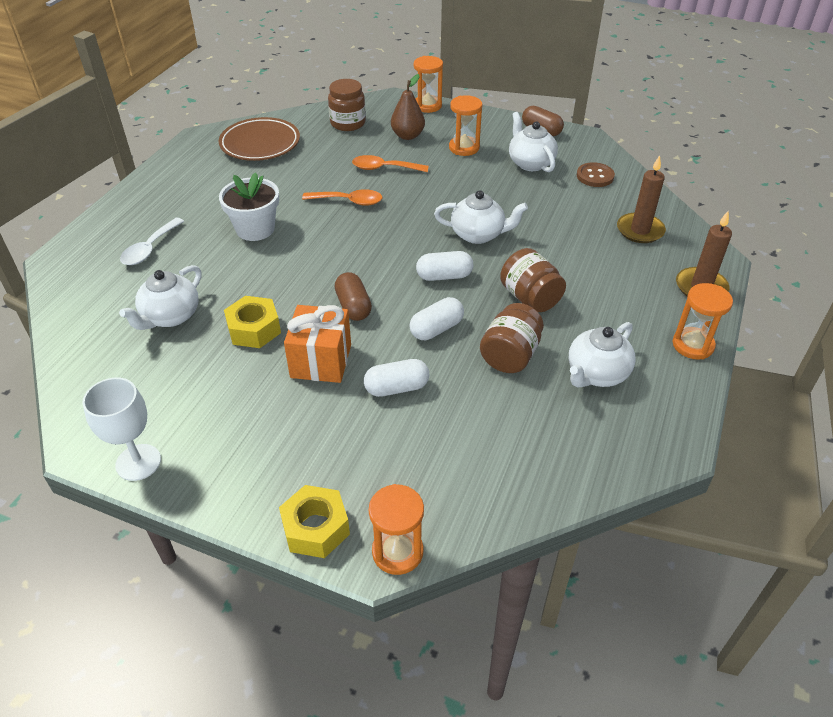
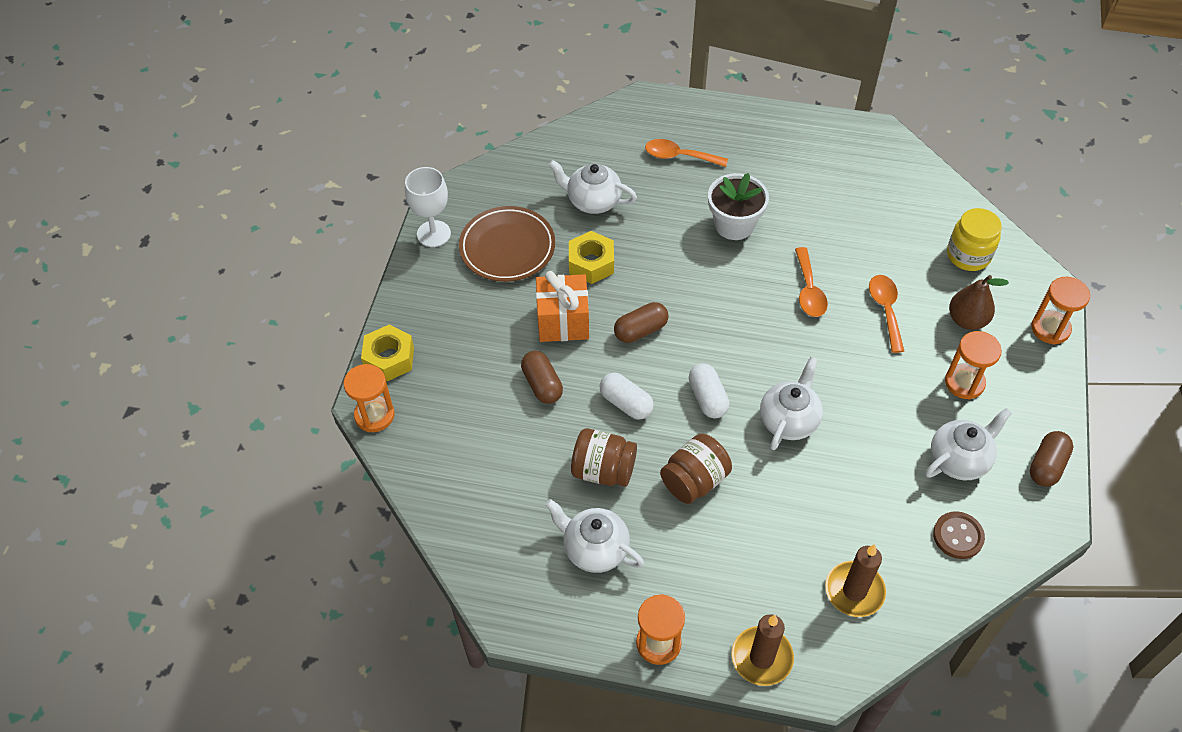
camera: 80 degrees right, 10 degrees up
white spoon [120,218,184,265] -> orange spoon [645,139,728,167]
brown plate [219,117,300,161] -> brown plate moved to [459,206,555,282]
brown jar [328,79,366,131] -> yellow jar [947,208,1002,271]
white capsule [364,359,429,397] -> brown capsule [521,351,563,404]
white teapot [434,190,528,244] -> white teapot turned 150 degrees counterclockwise [760,357,823,450]

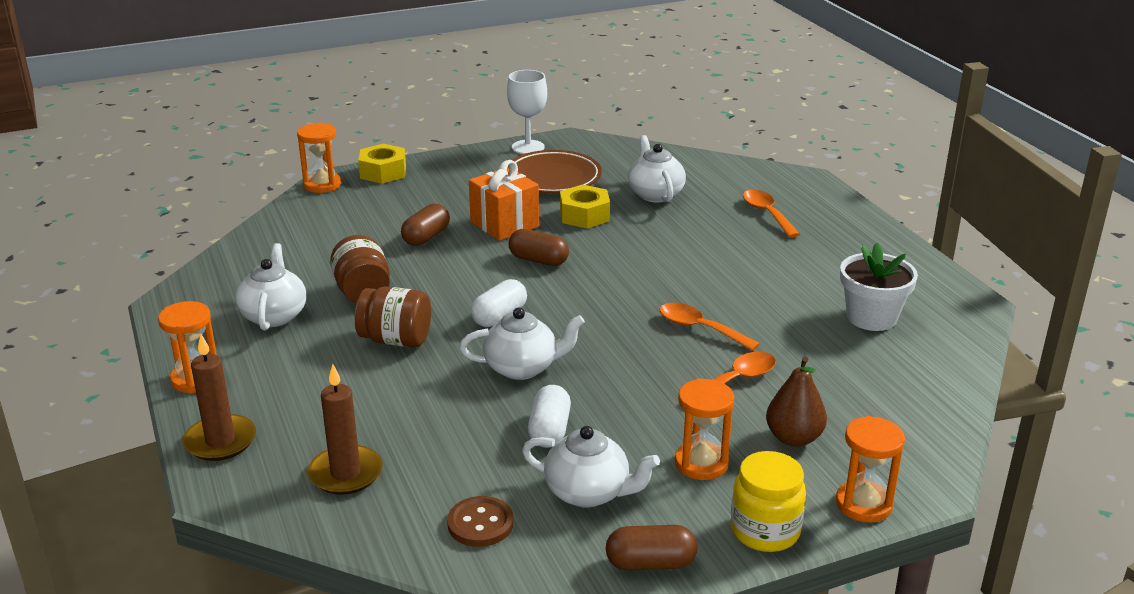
camera: 55 degrees right, 25 degrees down
white capsule [600,373,654,420] -> white capsule moved to [528,385,571,448]
white flower pot [708,173,769,240] -> white flower pot moved to [840,243,918,331]
orange spoon [795,247,828,317] -> orange spoon turned 75 degrees clockwise [660,303,760,351]
yellow jar [947,208,1002,271] -> yellow jar moved to [731,451,806,552]

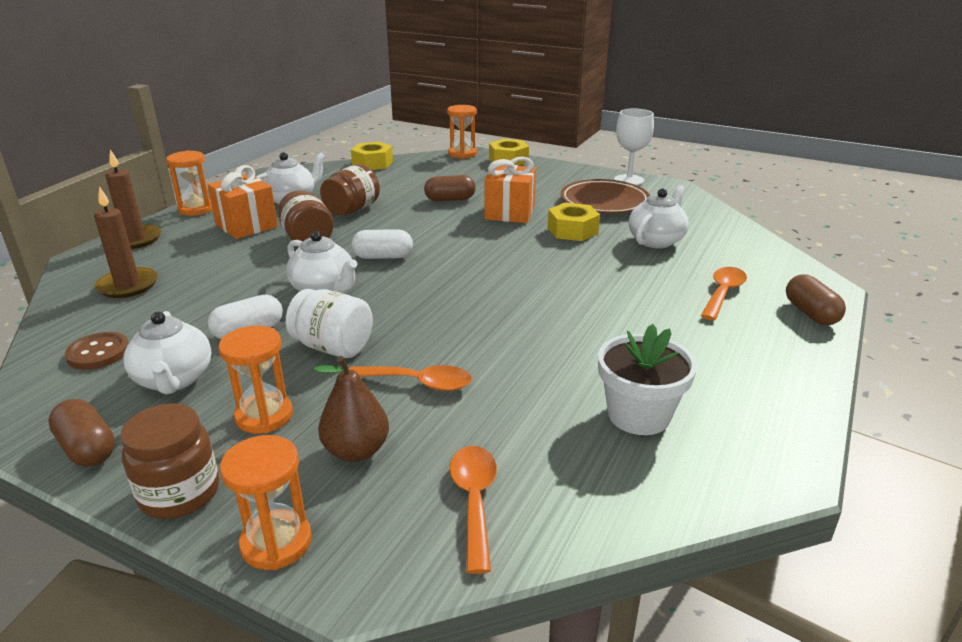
camera: 50 degrees right, 0 degrees up
brown capsule [509,229,569,266] -> brown capsule moved to [786,275,846,325]
orange spoon [660,303,760,351] -> orange spoon moved to [450,446,497,574]
yellow jar [731,451,806,552] -> brown jar [120,403,219,519]
none -> orange gift [207,165,278,239]
none -> white jar [286,289,373,358]
none -> yellow nut [351,142,393,170]

